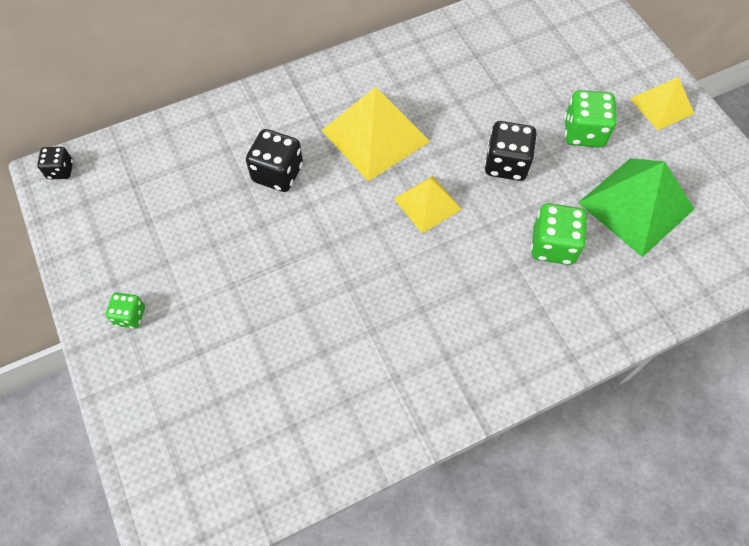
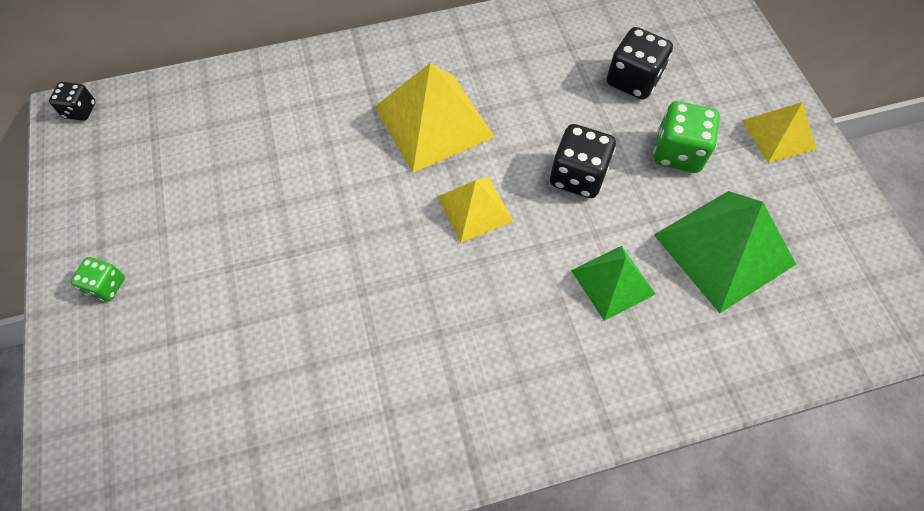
camera: 10 degrees right, 0 degrees up
black dice [246,129,303,192] -> black dice moved to [607,27,673,100]
green dice [531,203,588,265] -> green pyramid [571,246,656,321]

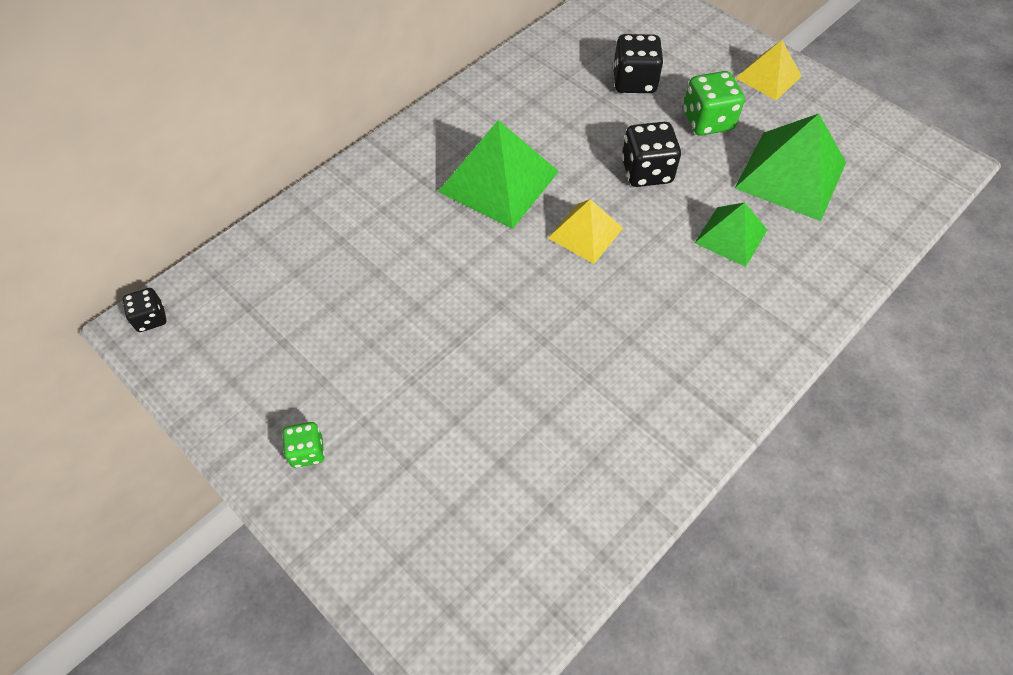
camera: 30 degrees left, 5 degrees down
yellow pyramid [375,63,495,173] -> green pyramid [438,120,559,229]

